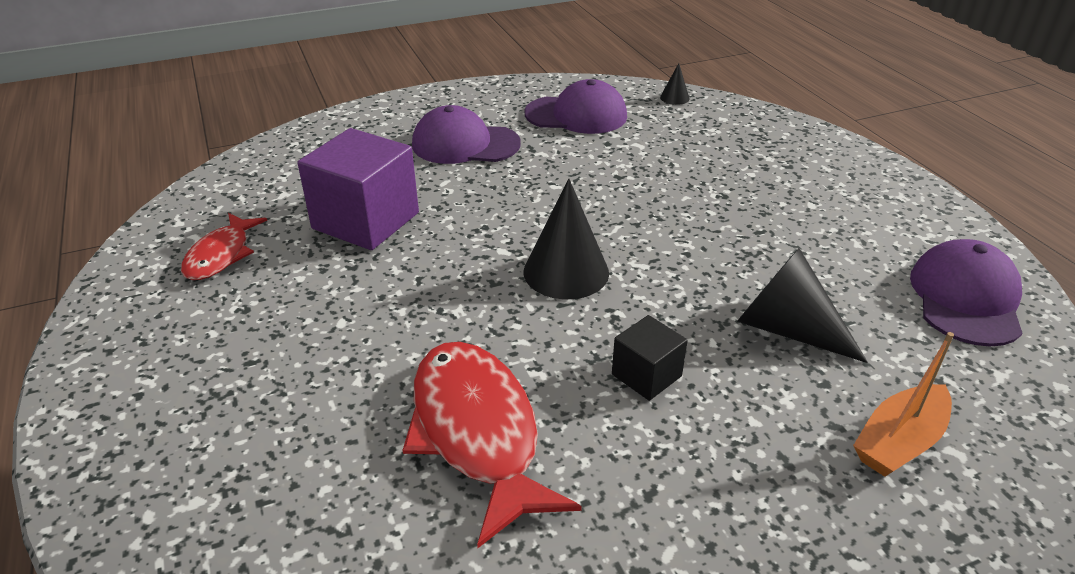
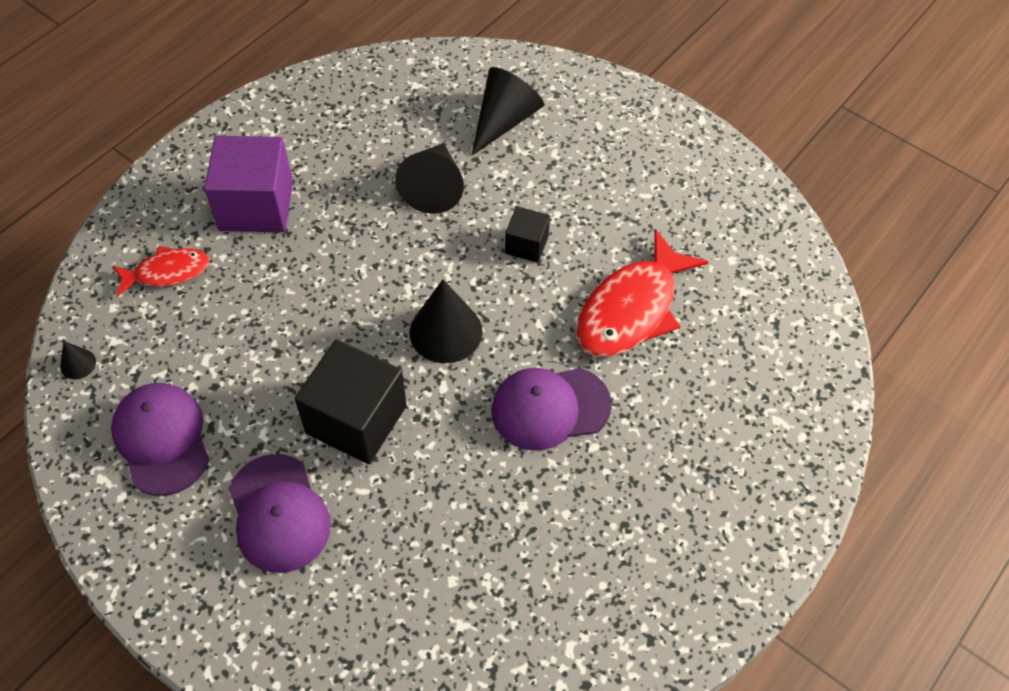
camera: 120 degrees left, 20 degrees up
red fish [181,213,267,280] -> red fish moved to [113,246,210,297]
purple cube [297,128,419,250] -> purple cube moved to [204,136,293,232]
orange boat [853,332,954,477] -> black cone [471,67,544,156]
purple cap [910,239,1022,347] -> purple cap moved to [491,368,612,451]
none -> black cube [295,339,407,464]

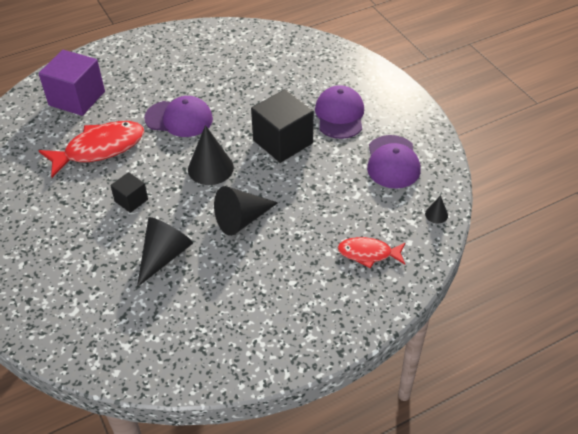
camera: 155 degrees left, 10 degrees down
purple cube [204,136,293,232] -> purple cube moved to [38,50,105,116]
black cone [471,67,544,156] -> black cone moved to [214,186,278,236]

